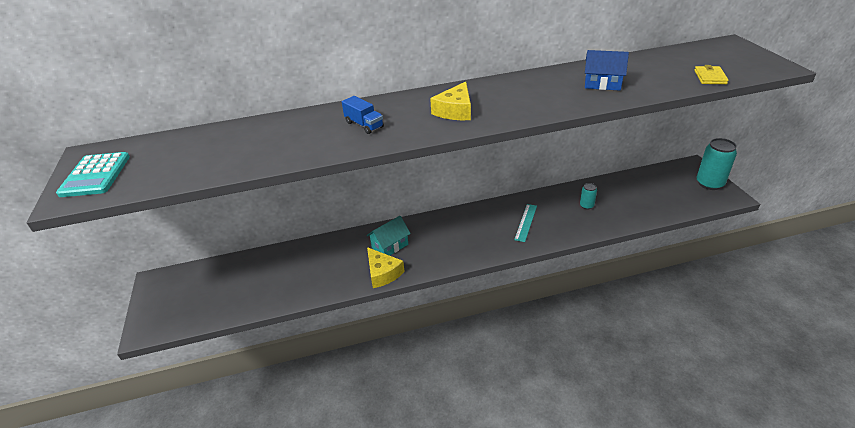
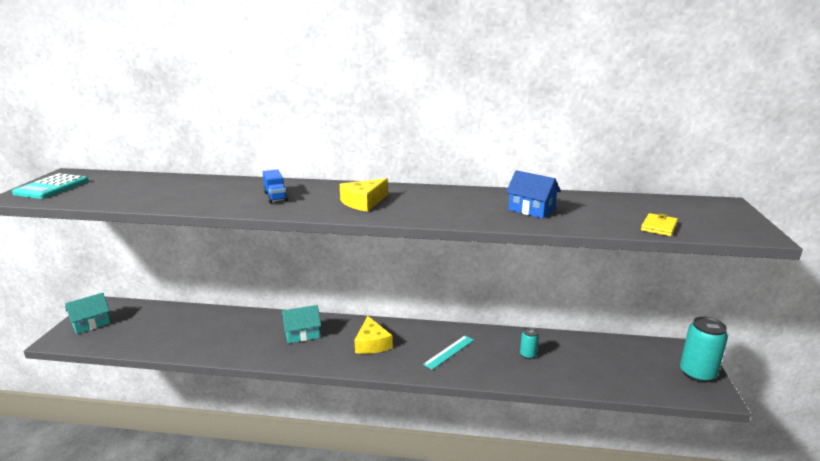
camera: 20 degrees right, 15 degrees down
yellow cheese [367,247,405,288] -> yellow cheese moved to [355,316,393,354]
none -> turquoise house [65,293,110,334]

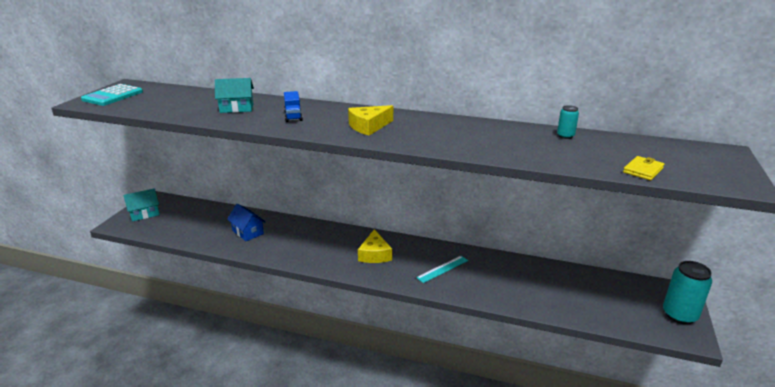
camera: 10 degrees right, 5 degrees up
turquoise house [282,305,321,344] -> turquoise house moved to [215,78,254,113]
blue house [506,170,561,219] -> blue house moved to [227,203,266,241]
turquoise can [520,327,539,359] -> turquoise can moved to [557,105,579,139]

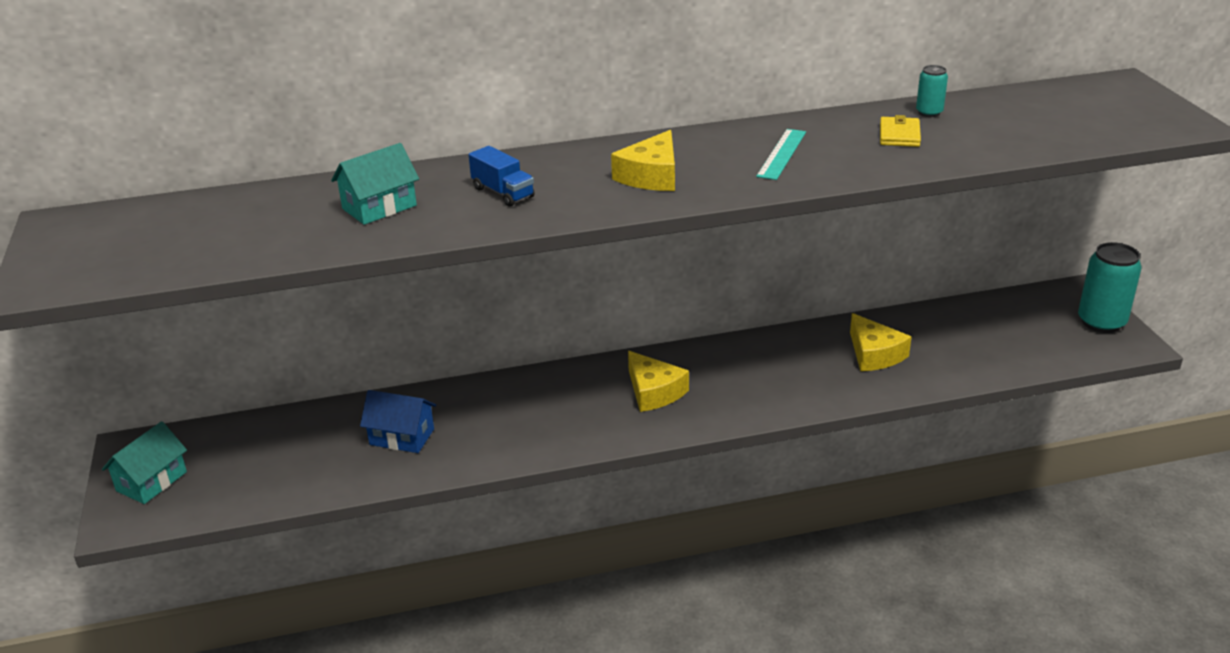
camera: 30 degrees left, 5 degrees up
turquoise calculator [81,84,143,106] -> none
turquoise ruler [416,256,468,283] -> turquoise ruler moved to [756,129,806,180]
yellow wallet [623,156,664,180] -> yellow wallet moved to [880,115,921,147]
none -> yellow cheese [850,313,912,371]

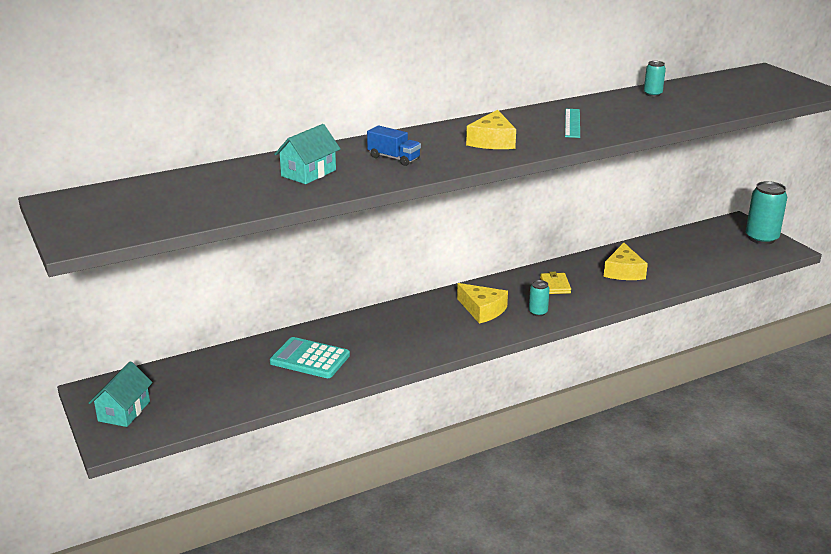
camera: 15 degrees left, 5 degrees down
blue house [360,390,436,453] -> turquoise calculator [270,337,350,378]
yellow cheese [850,313,912,371] -> yellow cheese turned 45 degrees clockwise [604,243,648,280]
yellow wallet [880,115,921,147] -> yellow wallet moved to [540,272,571,294]
none -> turquoise can [529,280,550,316]

